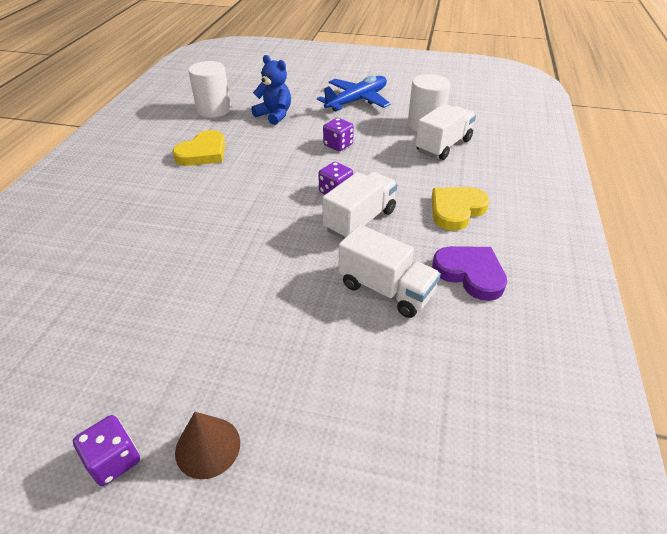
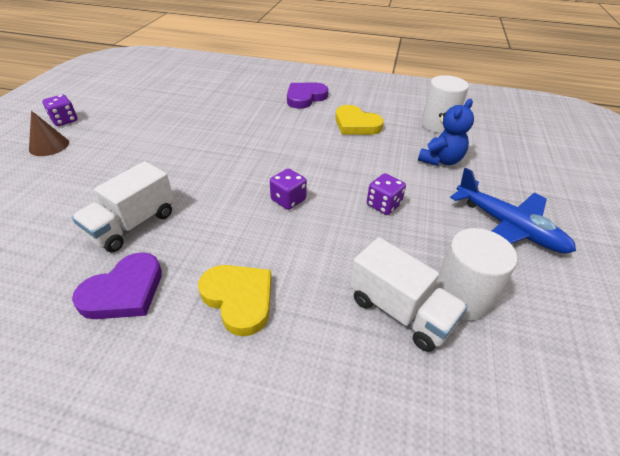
camera: 90 degrees right, 0 degrees up
white truck [322,172,398,240] -> none
none -> purple heart [287,83,328,109]

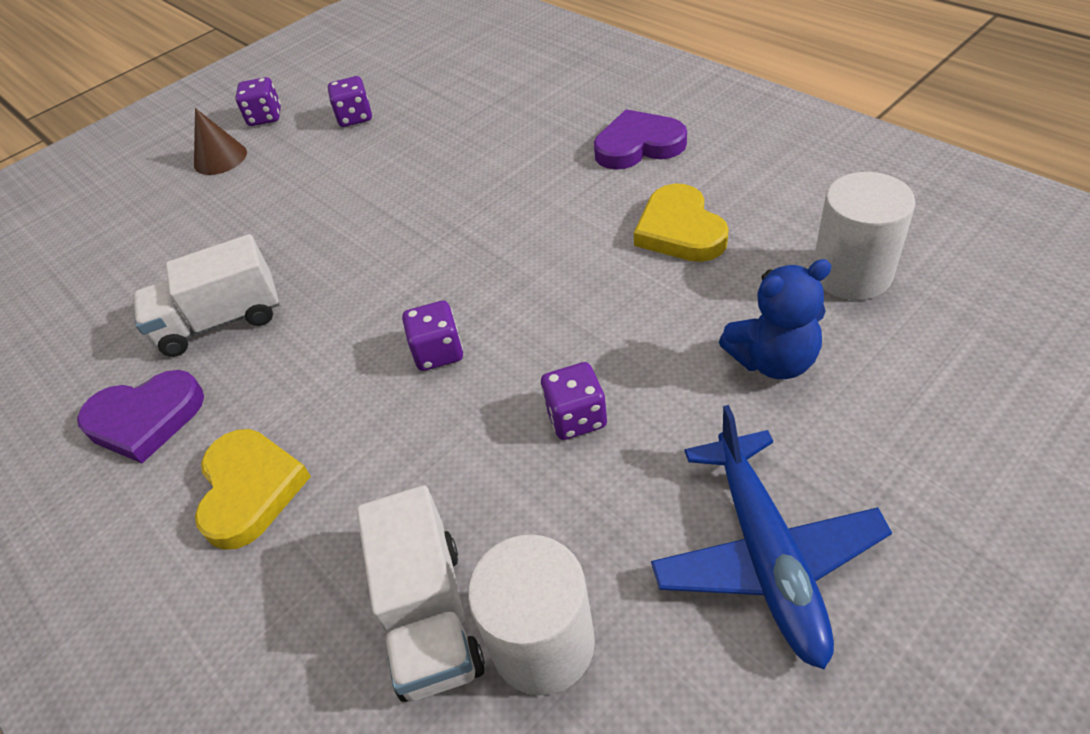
camera: 40 degrees right, 5 degrees up
none -> purple dice [328,76,372,127]

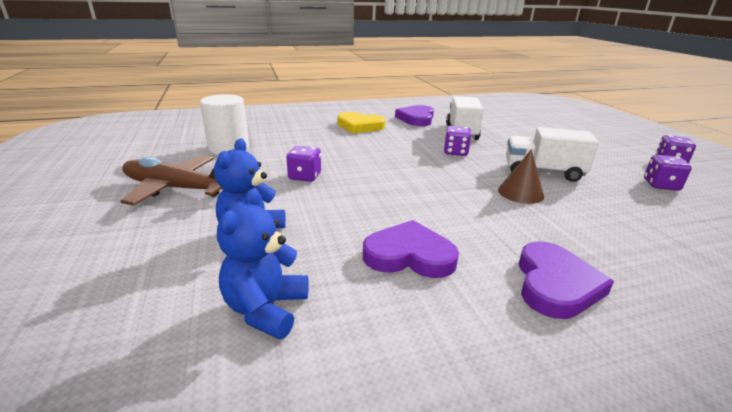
camera: 110 degrees right, 20 degrees down
brown cone [194,108,247,175] -> brown cone moved to [498,149,544,204]
white truck [356,485,485,702] -> white truck moved to [506,127,599,182]
purple dice [402,301,463,371] -> purple dice moved to [444,126,471,156]
yellow heart [634,184,729,262] -> purple heart [363,220,459,278]
blue plane [651,405,892,669] -> brown plane [120,155,222,206]
white cylinder [813,172,915,300] -> blue teddy bear [217,188,309,339]

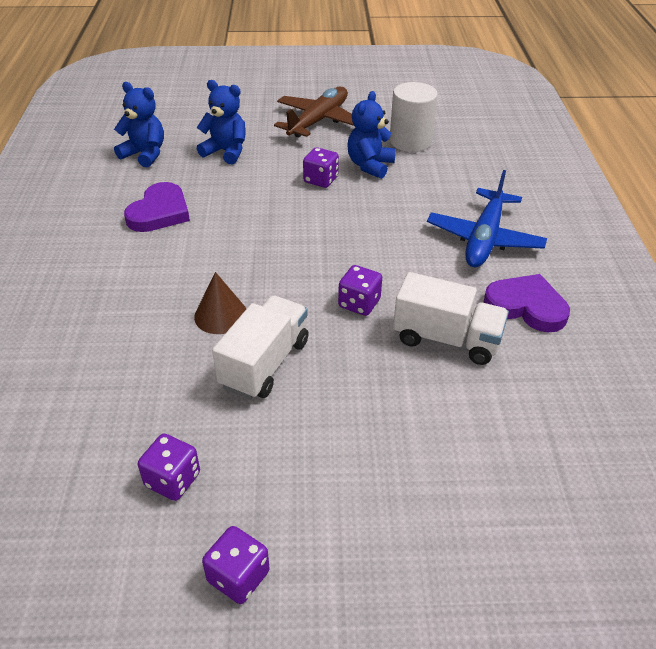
camera: 105 degrees right, 15 degrees up
yellow heart [337,112,385,134] -> blue plane [427,170,547,268]
purple heart [519,241,614,319] -> none
none -> blue teddy bear [347,91,396,179]

